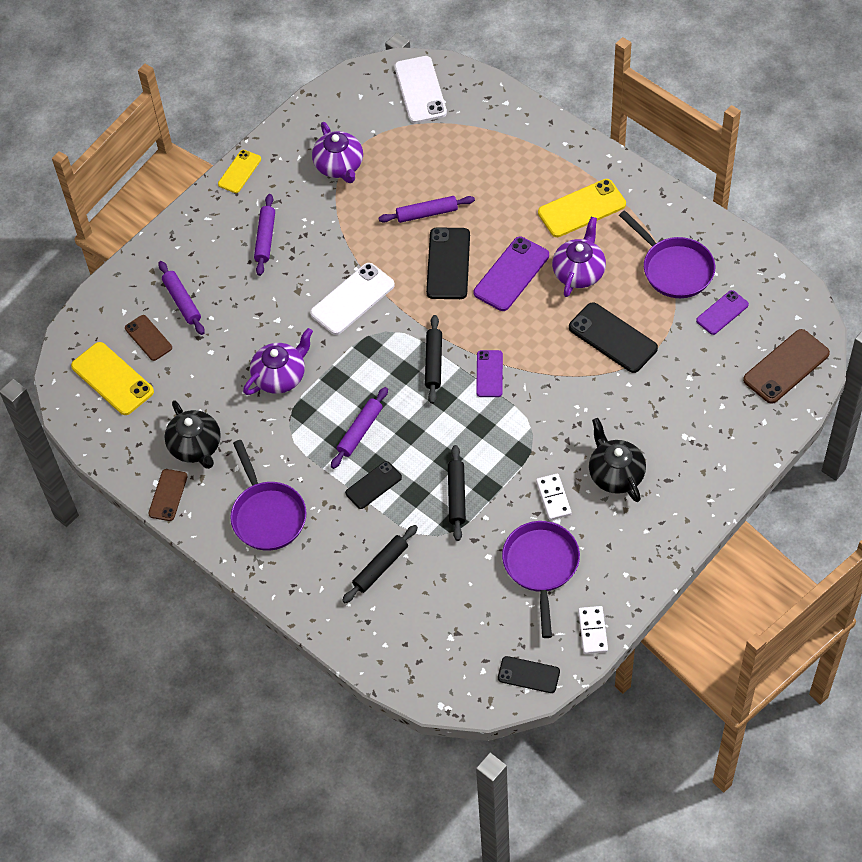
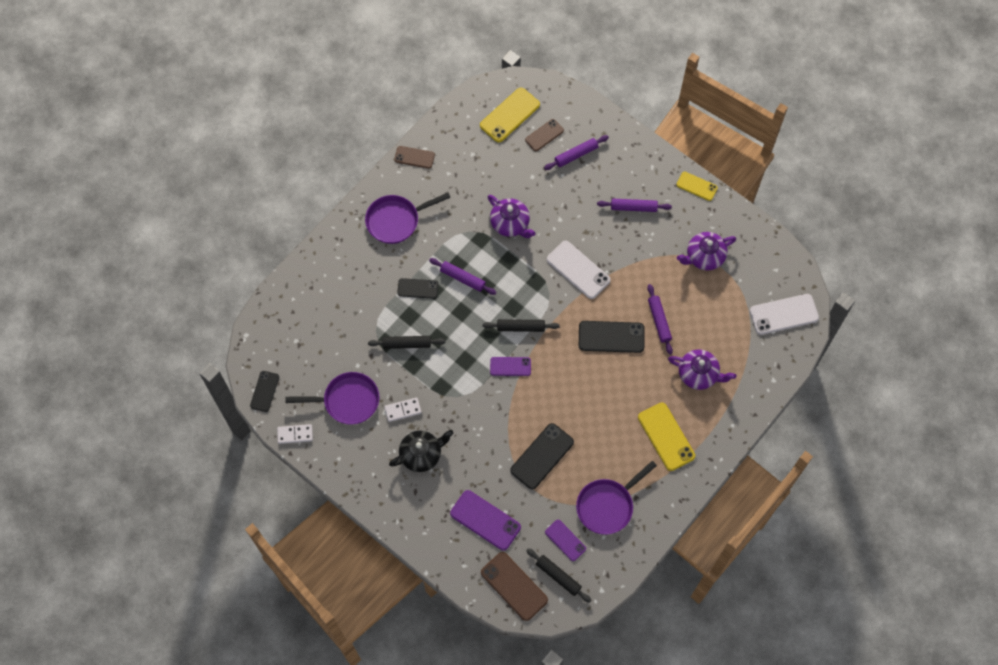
camera: 85 degrees right, 10 degrees up
black teapot [164,400,221,469] -> none
black rolling pin [342,525,418,603] -> black rolling pin moved to [526,548,592,603]
black phone [345,461,402,509] -> black phone turned 45 degrees counterclockwise [397,278,438,299]
purple phone [473,237,549,311] -> purple phone moved to [450,490,521,551]
purple teapot [552,217,606,297] -> purple teapot moved to [668,350,736,390]

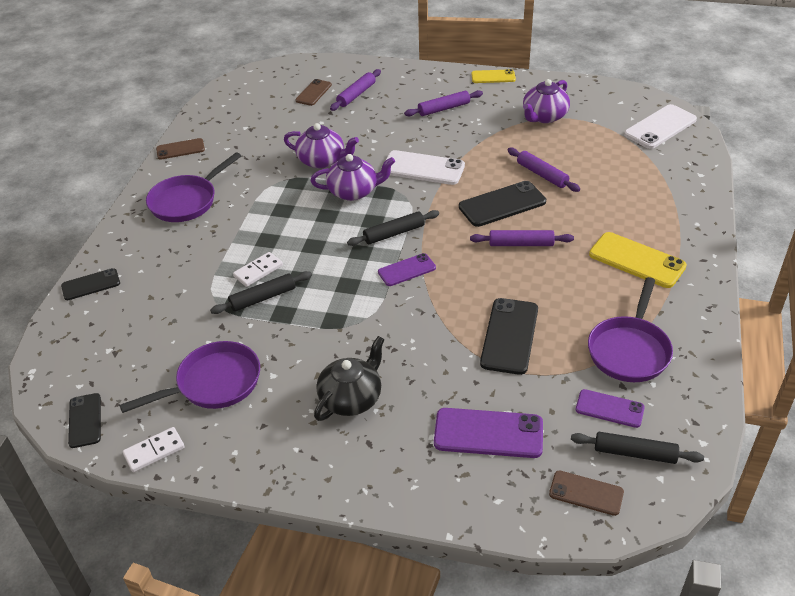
camera: 25 degrees left, 25 degrees down
white domino [384,397,422,422] -> white domino moved to [233,252,283,287]
black phone [397,278,438,299] -> black phone moved to [61,268,120,300]
purple rolling pin [429,258,497,295] -> purple rolling pin moved to [470,230,574,246]
yellow phone [480,87,540,142] -> none
brown phone [481,552,548,621] -> brown phone [549,471,624,516], size x0.62
purple teapot [668,350,736,390] -> purple teapot moved to [311,154,395,201]

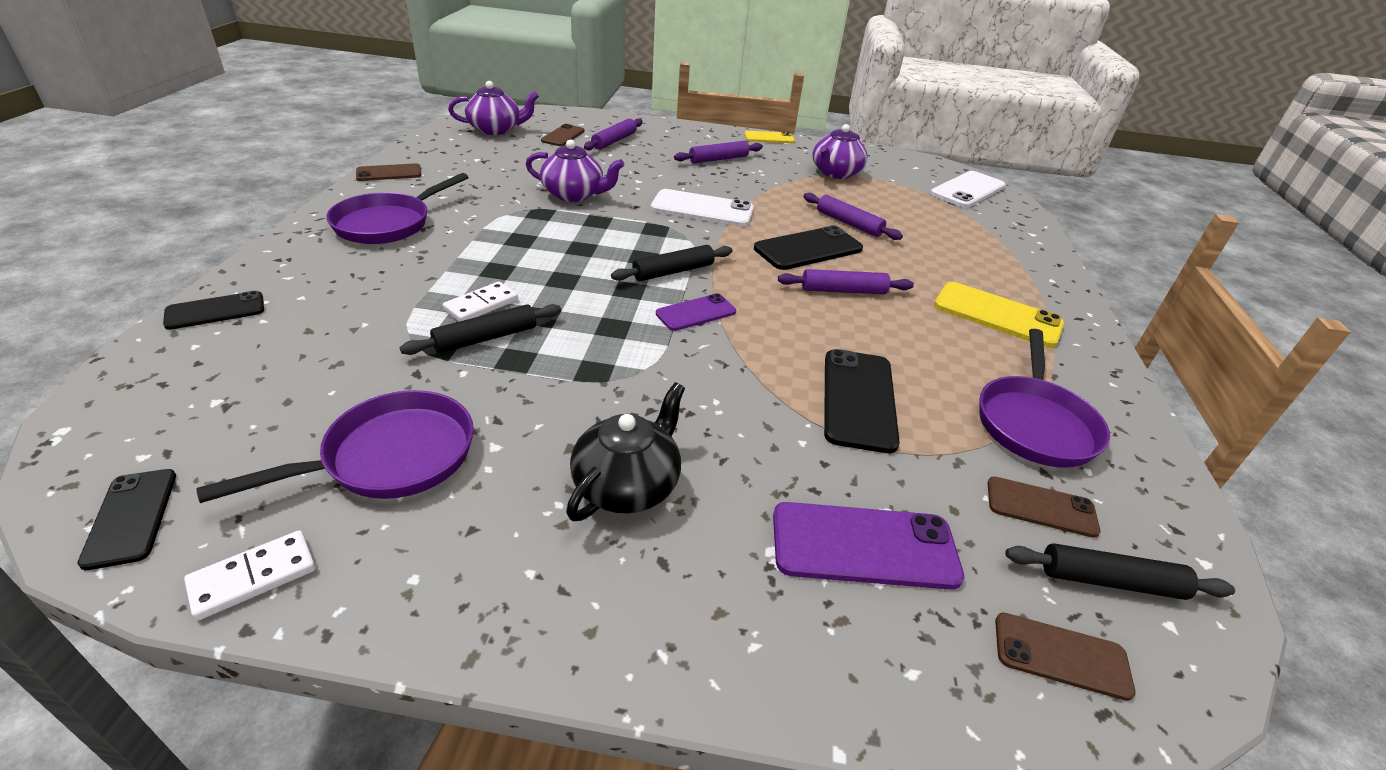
camera: 10 degrees left, 5 degrees down
purple teapot [311,154,395,201] -> purple teapot moved to [448,81,539,135]
purple phone [576,389,645,428] -> brown phone [987,476,1100,538]

